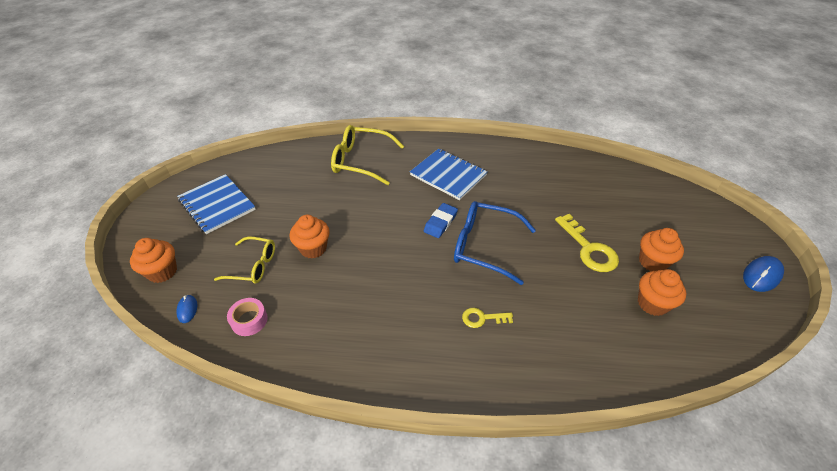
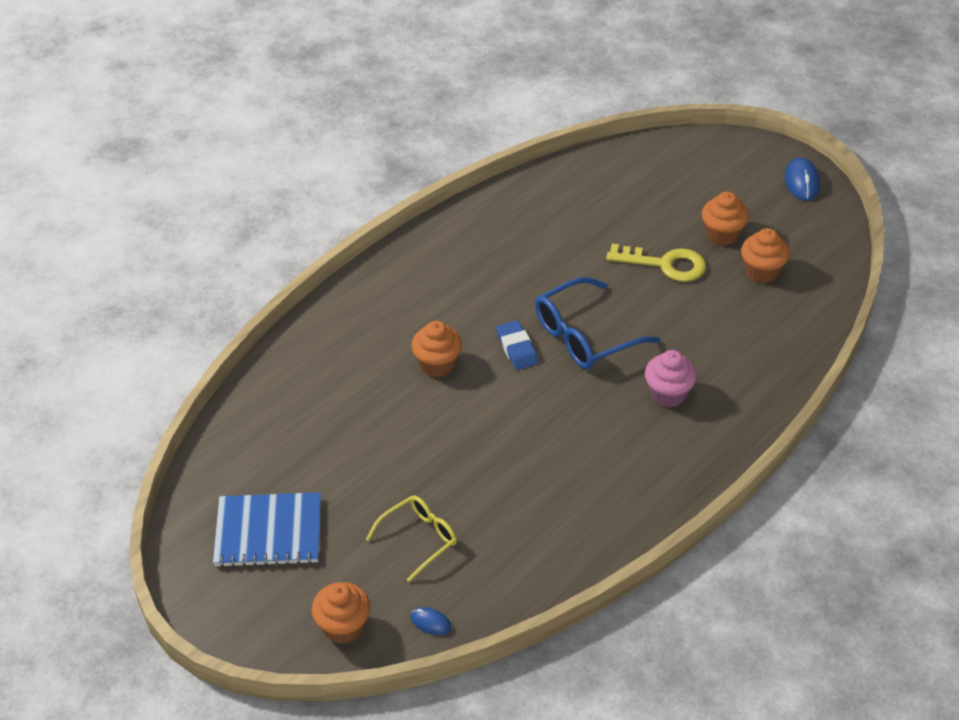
camera: 50 degrees left, 0 degrees up
pink tape [227,298,268,336] -> none
orange cupcake [290,215,330,259] -> orange cupcake moved to [411,321,462,377]
yellow glasses [331,125,404,185] -> none
blue notebook [410,149,488,200] -> none
yellow key [462,308,513,328] -> pink cupcake [645,350,697,408]

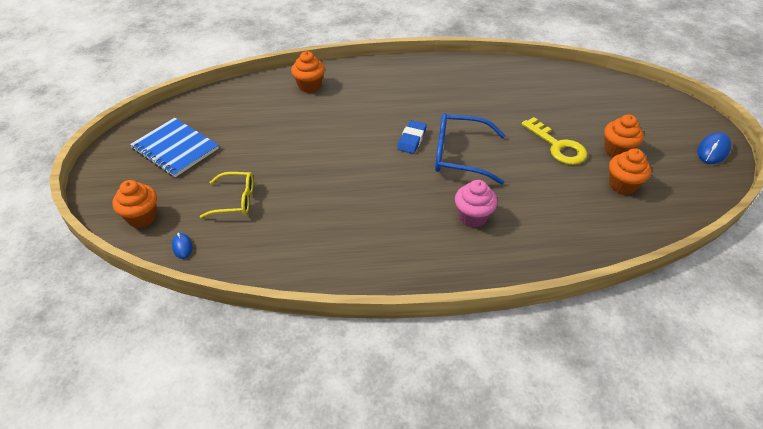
camera: 40 degrees right, 0 degrees up
orange cupcake [411,321,462,377] -> orange cupcake moved to [291,51,325,93]

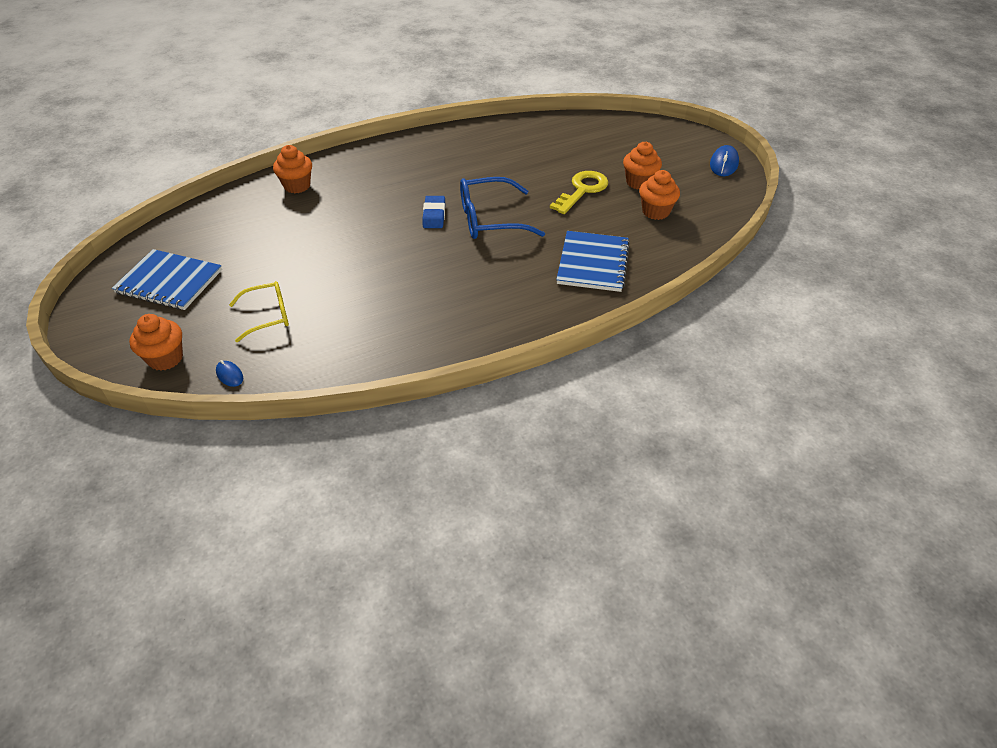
camera: 20 degrees left, 0 degrees up
pink cupcake [455,180,498,227] -> none
yellow key [521,117,587,165] -> yellow key turned 90 degrees counterclockwise [550,171,608,214]
none -> blue notebook [556,231,630,292]

